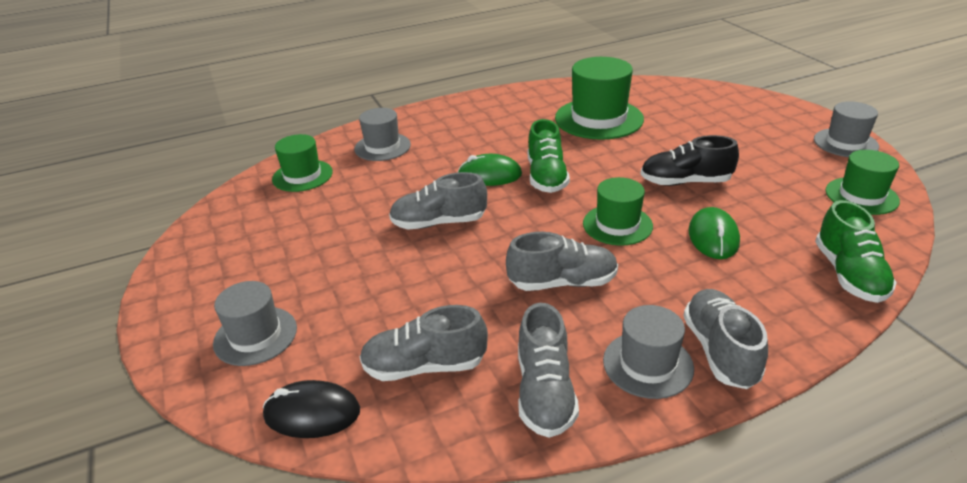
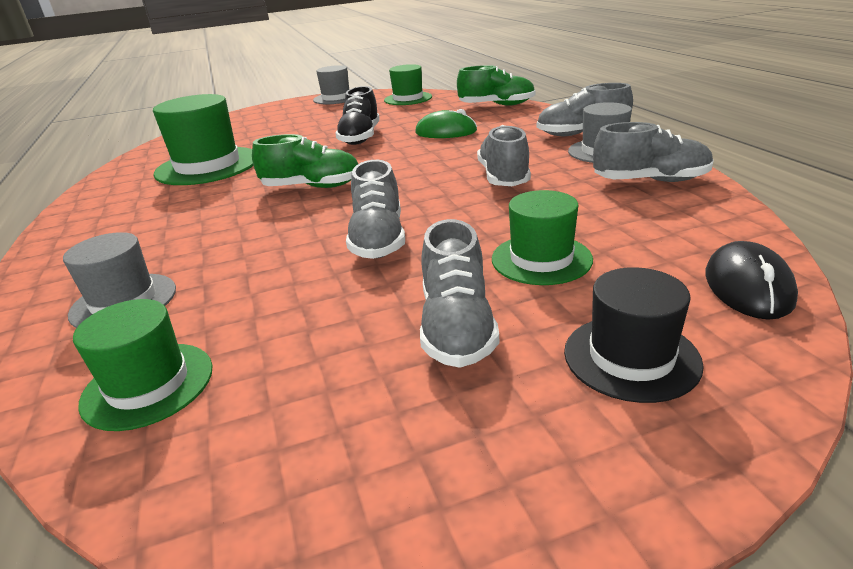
camera: 85 degrees left, 5 degrees down
grey hat [213,281,297,366] -> black hat [564,267,704,403]
grey shoe [359,305,488,381] -> grey shoe moved to [420,219,499,368]
green mouse [458,154,522,186] -> none
green hat [583,177,653,246] -> green hat moved to [492,190,593,285]

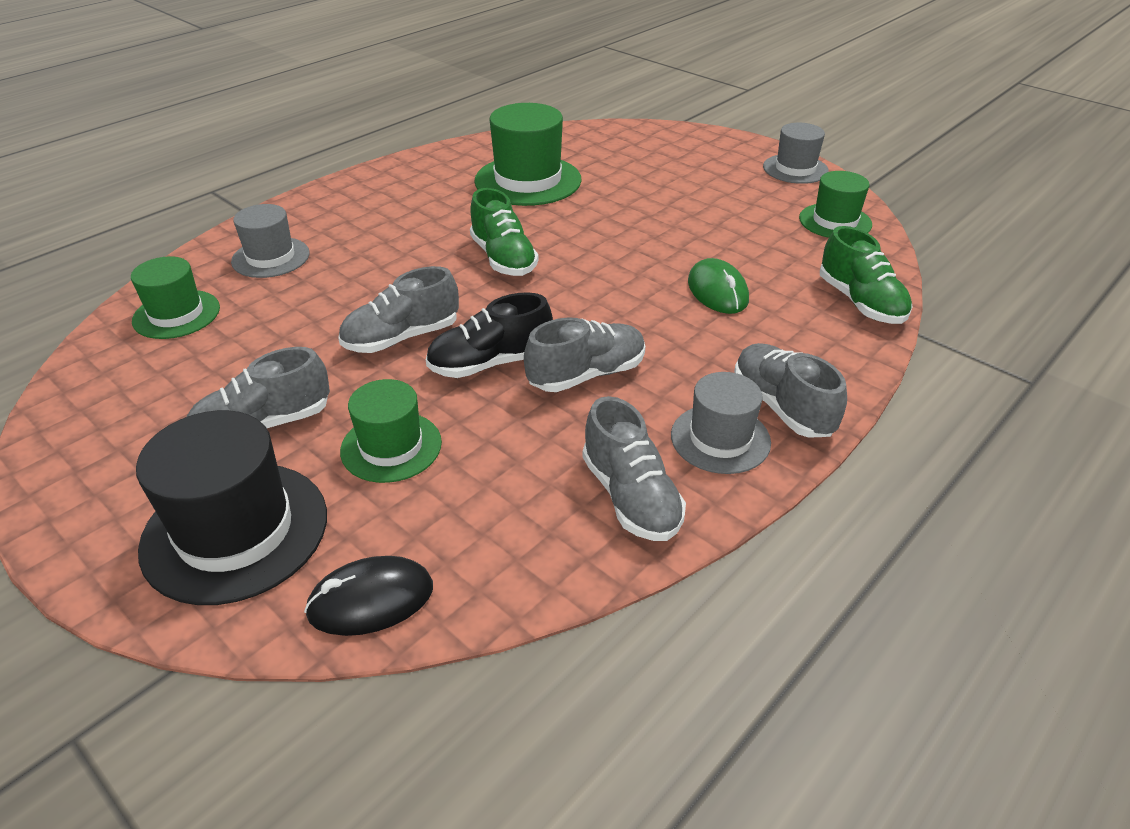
camera: 60 degrees right, 10 degrees up
black shoe [335,86,380,145] -> black shoe moved to [426,292,553,378]
black hat [564,267,704,403] -> black hat [136,410,327,605], size x1.62

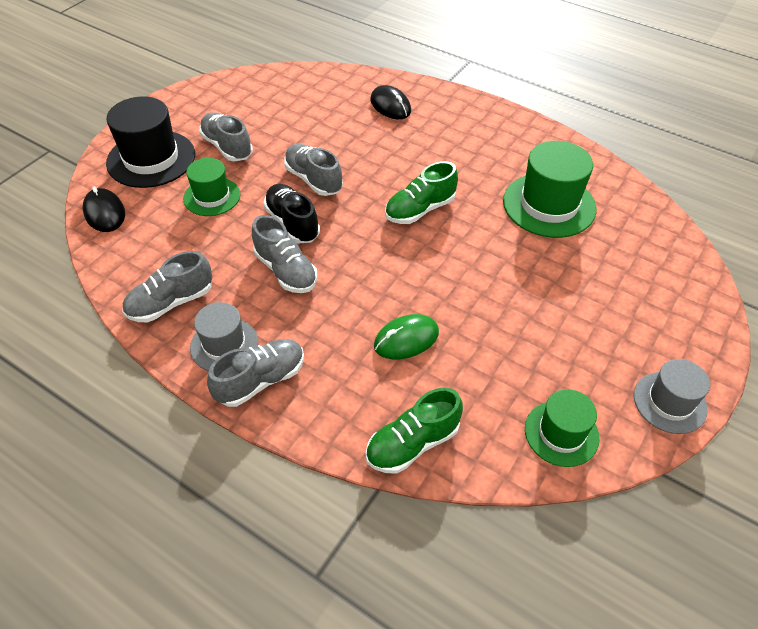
camera: 80 degrees right, 10 degrees up
green hat [131,256,220,339] -> none
grey hat [231,204,309,278] -> black mouse [370,85,411,119]

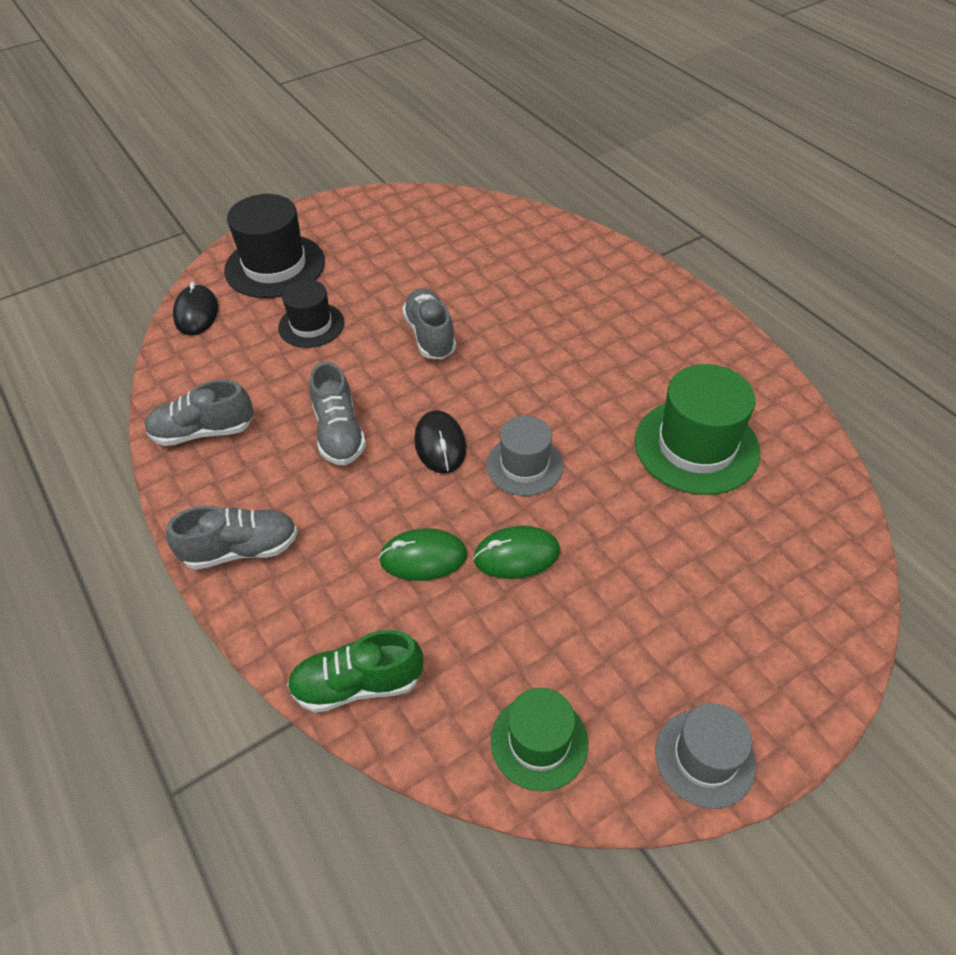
camera: 25 degrees right, 0 degrees up
green hat [183,158,240,216] -> black hat [278,280,345,348]
grey hat [190,302,258,371] -> grey hat moved to [486,416,563,496]
grey shoe [199,112,253,161] -> none
black shoe [263,184,320,244] -> none
black mouse [370,85,411,119] -> black mouse moved to [414,410,466,474]
green shoe [385,161,458,224] -> none
none -> green mouse [473,526,560,579]

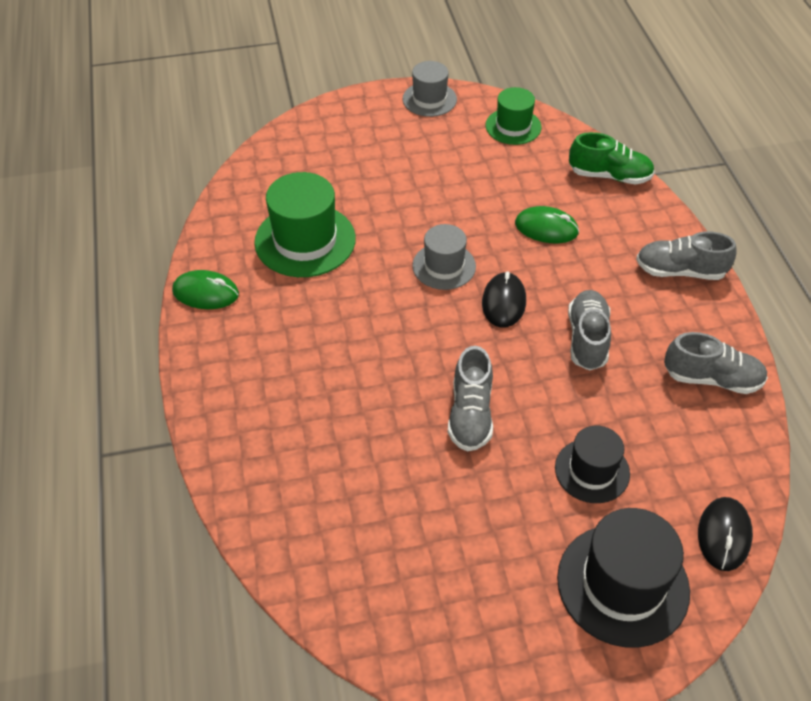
camera: 160 degrees left, 0 degrees up
green mouse [473,526,560,579] -> green mouse moved to [172,270,239,309]

